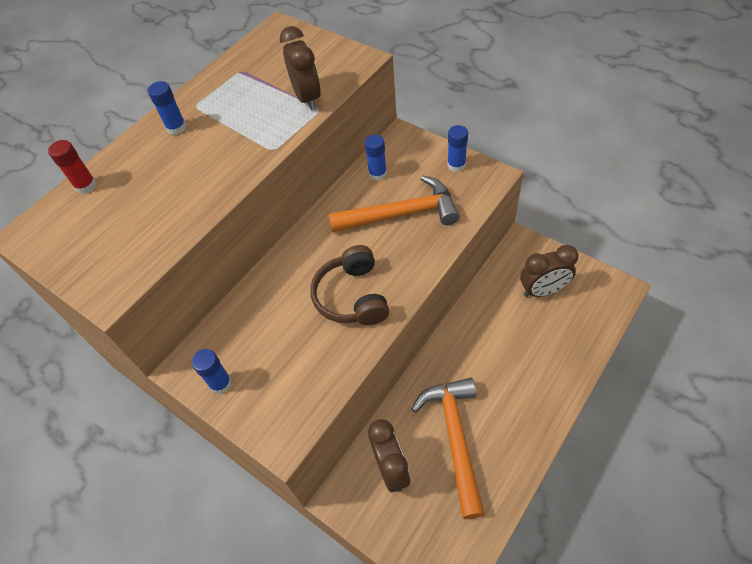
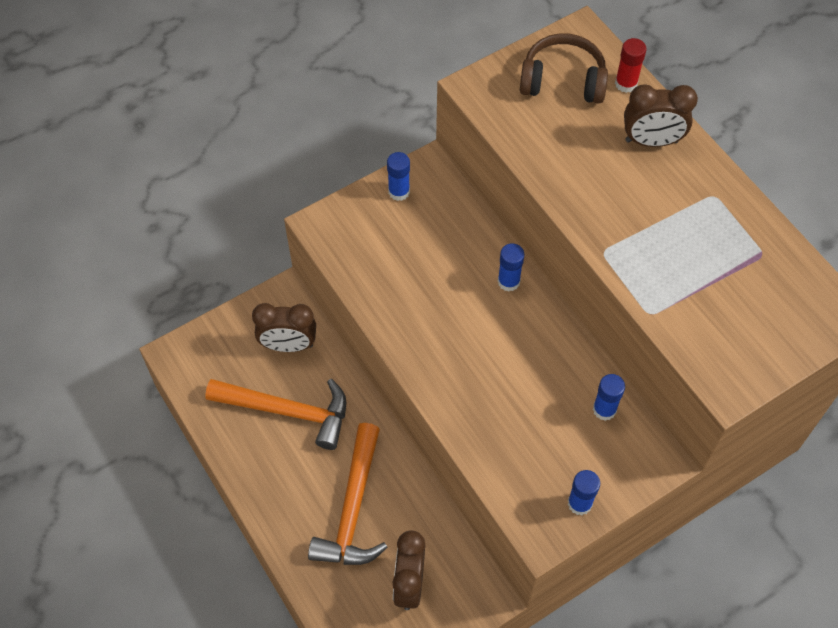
camera: 105 degrees right, 5 degrees up
blue glue stick [148,81,186,135] -> blue glue stick moved to [498,243,525,292]
brown clock [280,26,321,111] -> brown clock moved to [624,85,698,147]
brown headphones [310,245,389,325] -> brown headphones moved to [520,33,608,103]
orange hammer [328,175,460,233] -> orange hammer moved to [308,423,388,565]

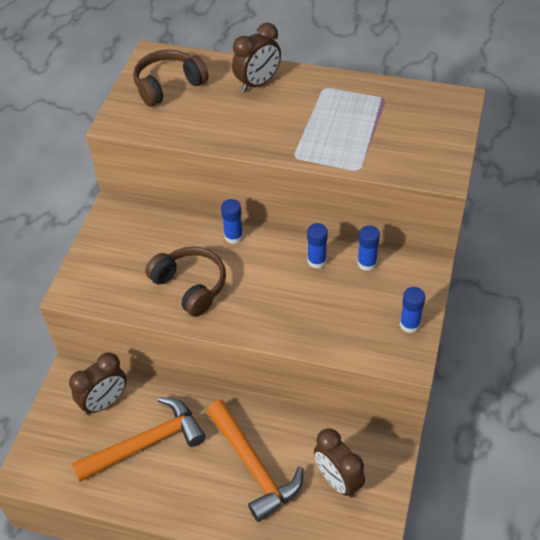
camera: 40 degrees left, 10 degrees down
blue glue stick [387,152,410,201] -> blue glue stick moved to [307,223,328,269]
red glue stick [615,38,647,93] -> none
none -> brown headphones [145,247,226,317]

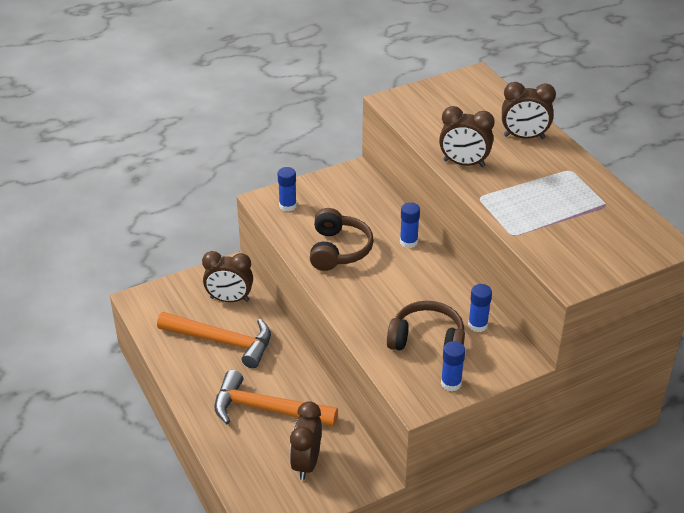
camera: 45 degrees right, 10 degrees down
brown headphones [133,50,209,107] -> brown headphones moved to [387,301,465,350]
orange hammer [207,400,303,522] -> orange hammer turned 90 degrees clockwise [214,370,338,427]
blue glue stick [307,223,328,269] -> blue glue stick moved to [277,167,297,211]
none -> brown clock [439,106,494,167]

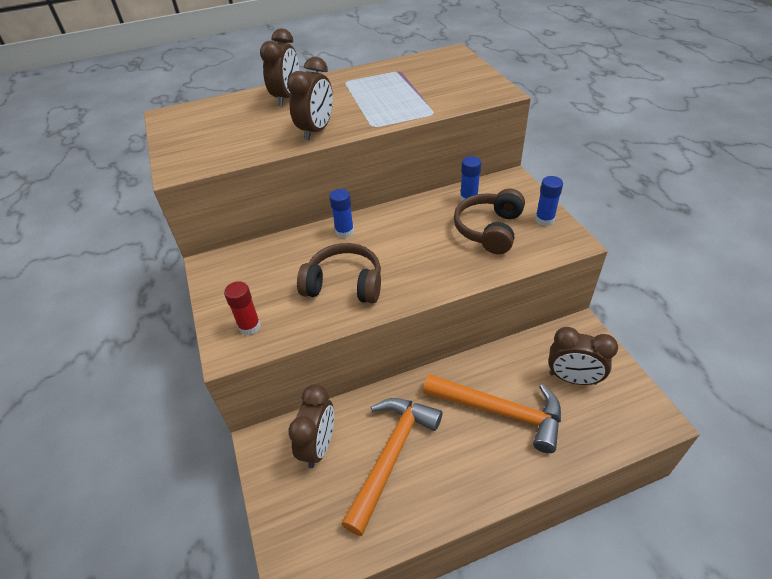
camera: 80 degrees left, 5 degrees up
orange hammer [214,370,338,427] -> orange hammer turned 90 degrees counterclockwise [423,374,561,453]
blue glue stick [277,167,297,211] -> red glue stick [224,281,261,335]

